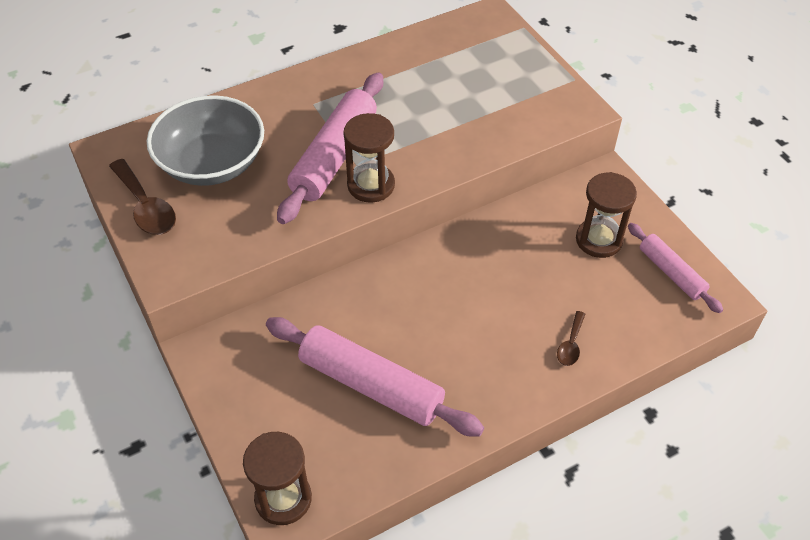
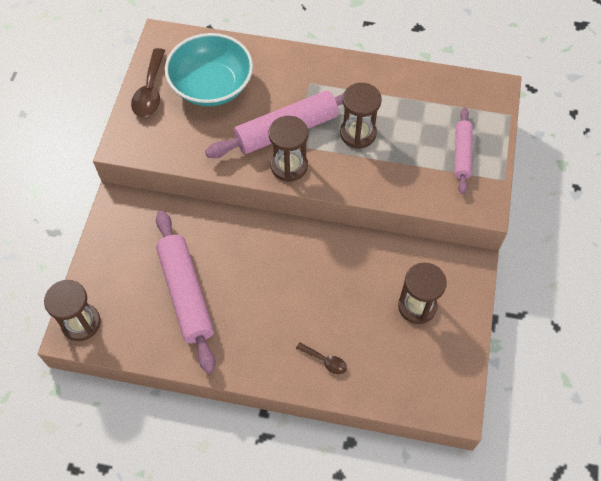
camera: 40 degrees right, 10 degrees up
grey bowl [147,95,264,186] -> turquoise bowl [165,33,253,106]
brown spoon [557,311,585,366] -> brown spoon turned 120 degrees counterclockwise [296,342,347,374]
pink rolling pin [628,223,723,313] -> pink rolling pin moved to [454,108,473,194]
none -> brown hourglass [340,83,382,149]

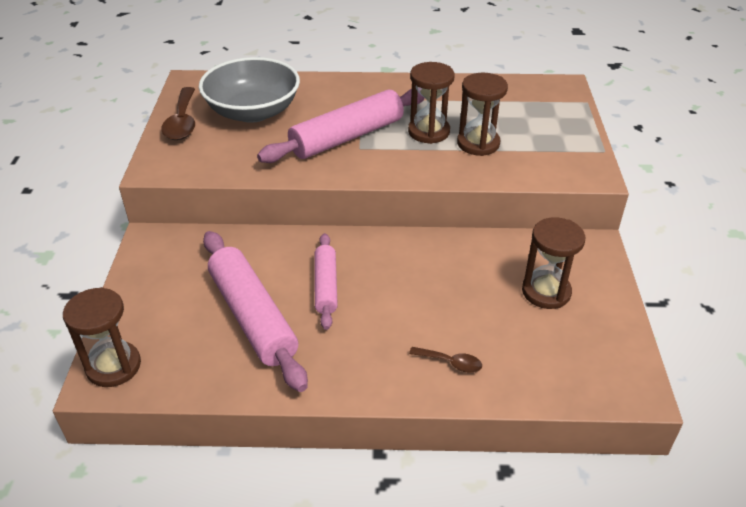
camera: 10 degrees left, 20 degrees down
turquoise bowl [165,33,253,106] -> grey bowl [199,57,300,123]
brown hourglass [269,116,308,182] -> brown hourglass moved to [457,73,508,156]
pink rolling pin [454,108,473,194] -> pink rolling pin moved to [314,233,338,330]

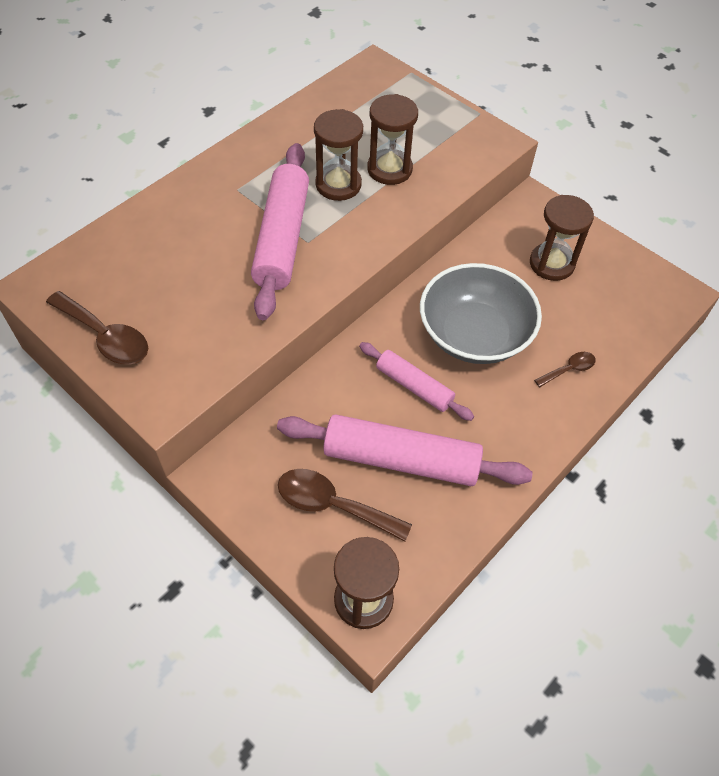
camera: 50 degrees left, 15 degrees up
grey bowl [199,57,300,123] -> grey bowl moved to [420,263,542,364]
none -> brown spoon [278,469,412,542]

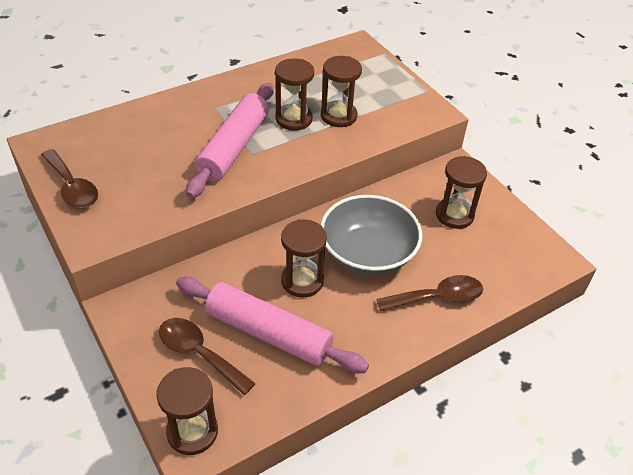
camera: 15 degrees right, 10 degrees down
pink rolling pin [359,342,474,421] -> brown hourglass [281,219,327,298]
brown spoon [534,352,596,387] -> brown spoon [376,275,483,311], size x1.82

